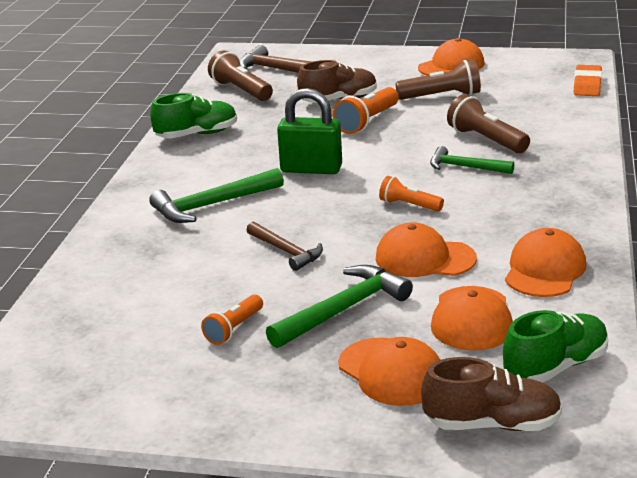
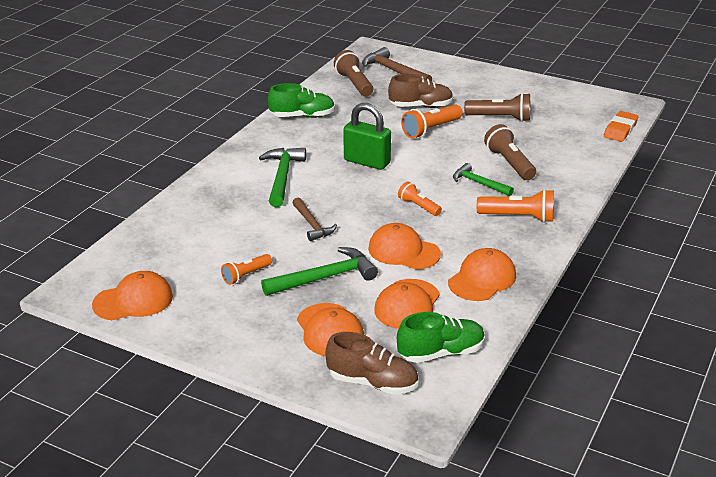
camera: 15 degrees right, 5 degrees up
green hammer [149,168,284,223] -> green hammer turned 105 degrees clockwise [259,148,306,207]
orange cap [418,38,485,76] -> orange cap moved to [92,271,173,320]
none -> orange flashlight [477,189,554,223]

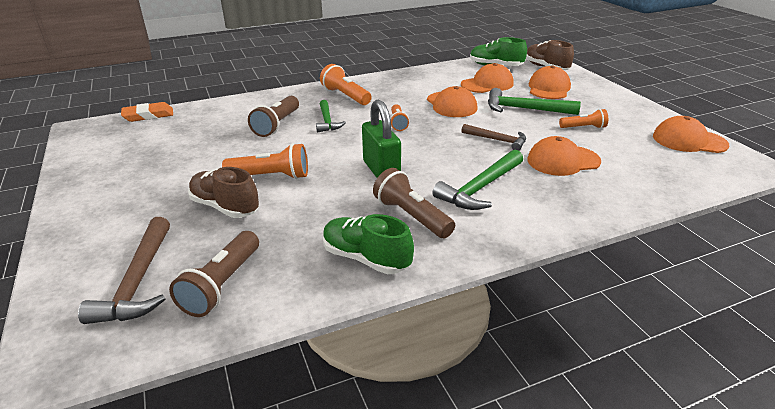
camera: 140 degrees left, 0 degrees up
brown hammer [292,197,337,241] -> brown hammer turned 105 degrees clockwise [461,124,526,151]
orange cap [448,248,516,301] -> orange cap moved to [528,136,601,176]
brown flashlight [464,93,530,122] -> brown flashlight moved to [373,168,455,238]

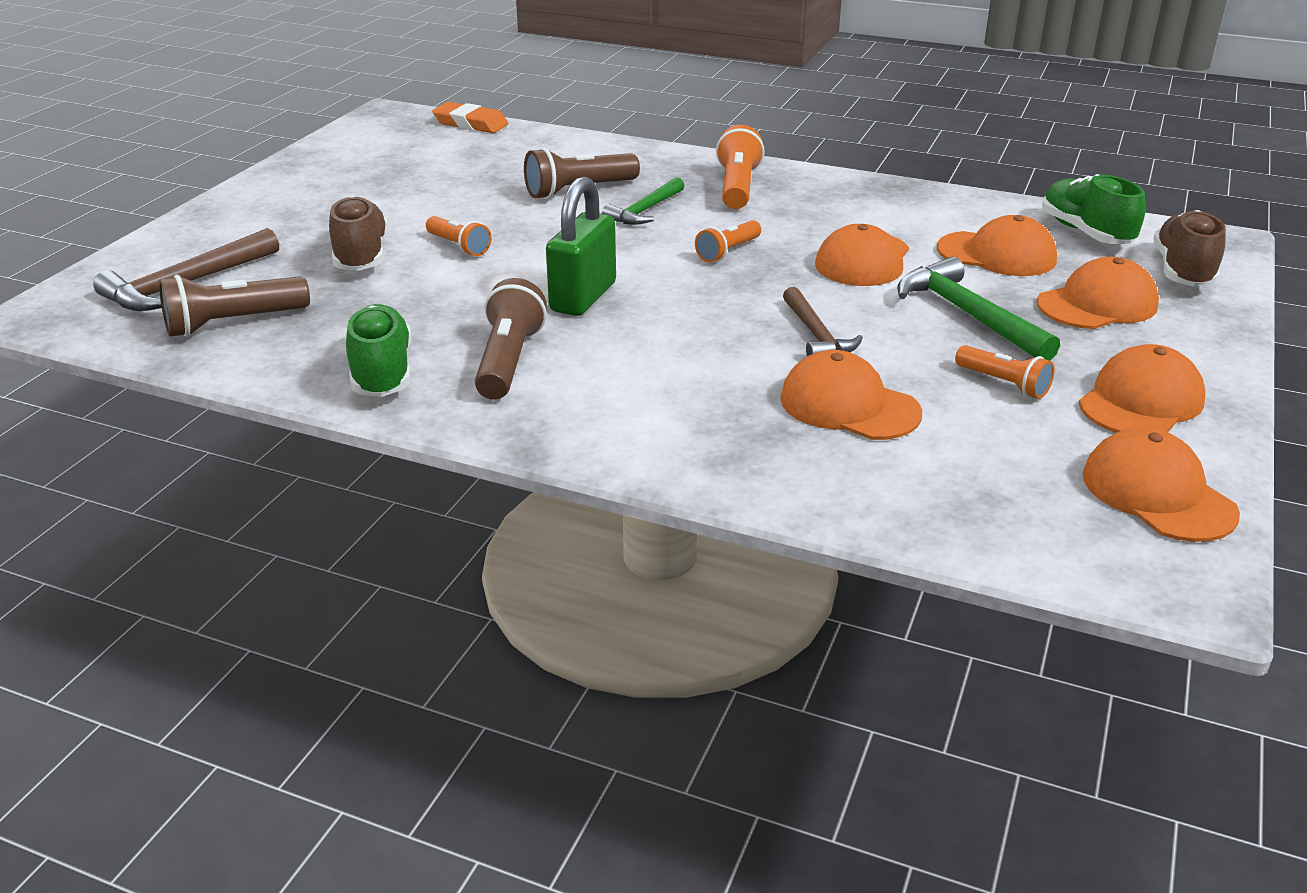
camera: 45 degrees right, 0 degrees up
orange flashlight [222,143,308,179] -> orange flashlight [426,216,491,256], size x0.63
green hammer [433,149,523,210] -> none
none -> orange cap [1079,344,1205,433]

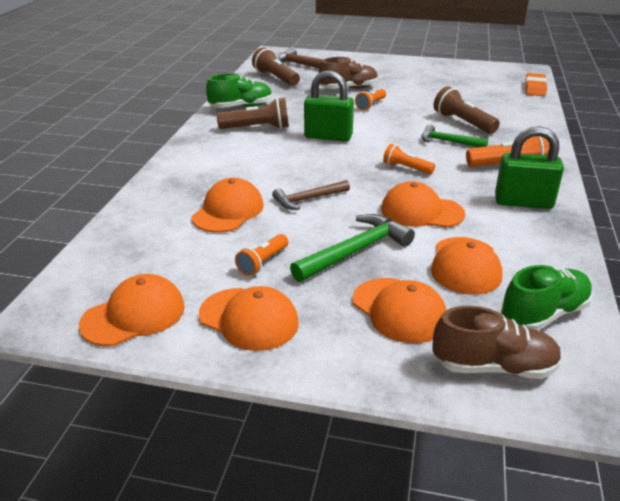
camera: 80 degrees right, 0 degrees up
none -> green padlock [495,126,564,209]

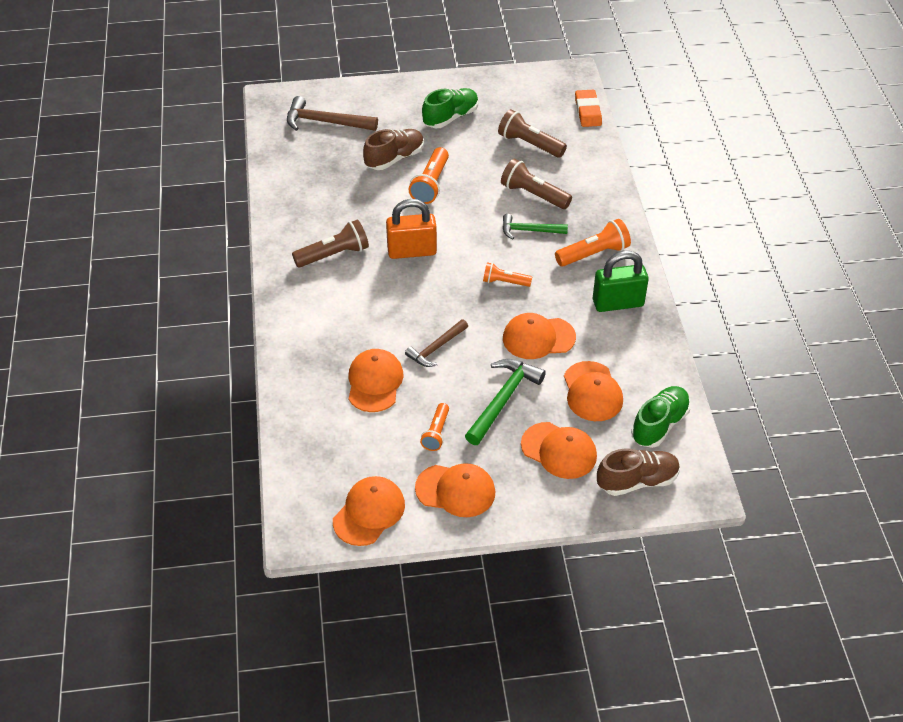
camera: 20 degrees left, 15 degrees up
green shoe [206,73,272,108] -> green shoe moved to [422,88,478,128]
brown flashlight [252,47,300,86] -> brown flashlight moved to [498,109,567,158]
green padlock [304,70,354,142] -> orange padlock [386,199,437,259]
orange flashlight [355,89,386,110] -> orange flashlight [408,147,449,204], size x1.58

